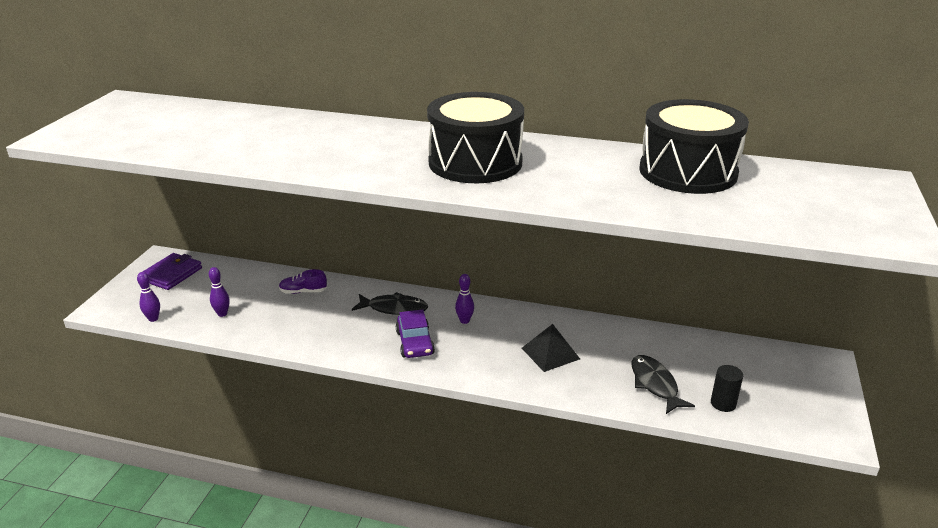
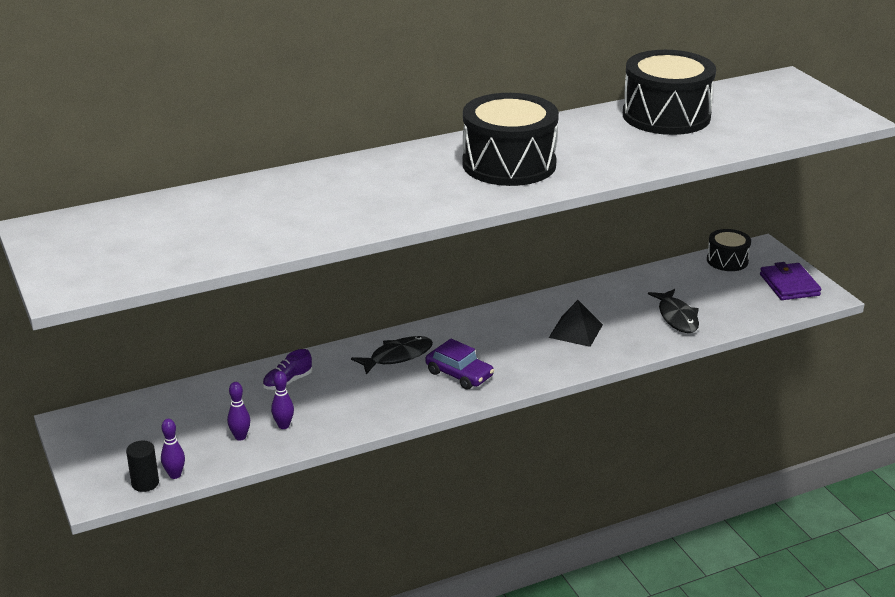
camera: 40 degrees left, 0 degrees up
purple wallet [143,253,202,290] -> purple wallet moved to [760,262,821,300]
purple bowling pin [455,274,474,324] -> purple bowling pin moved to [271,371,294,429]
black fish [631,355,695,414] -> black fish turned 135 degrees counterclockwise [648,289,699,333]
black cylinder [711,365,743,412] -> black cylinder moved to [126,440,159,492]
none -> black drum [707,229,751,271]

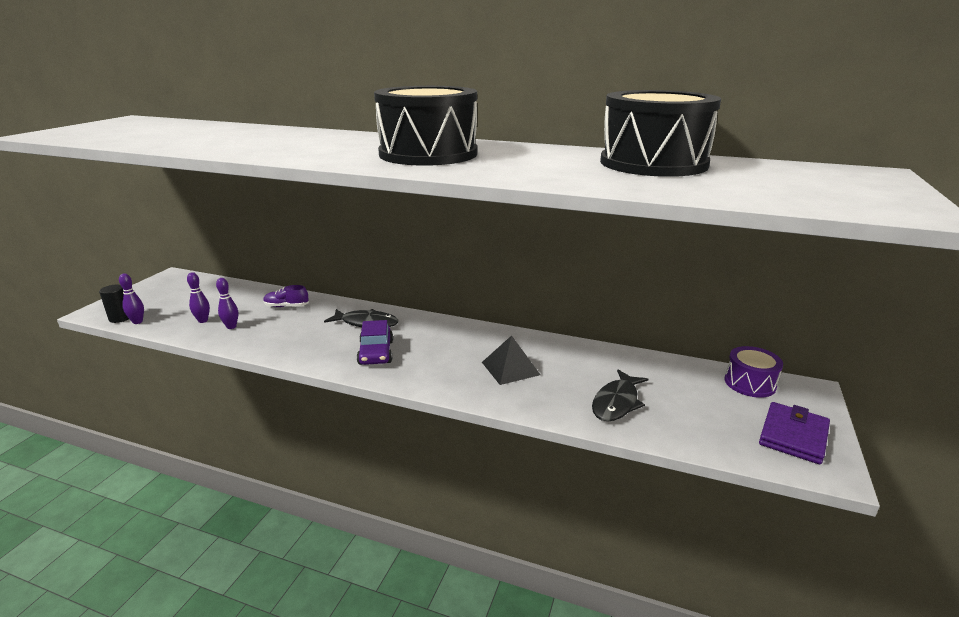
camera: 45 degrees right, 5 degrees down
black drum [707,229,751,271] -> purple drum [725,346,783,398]

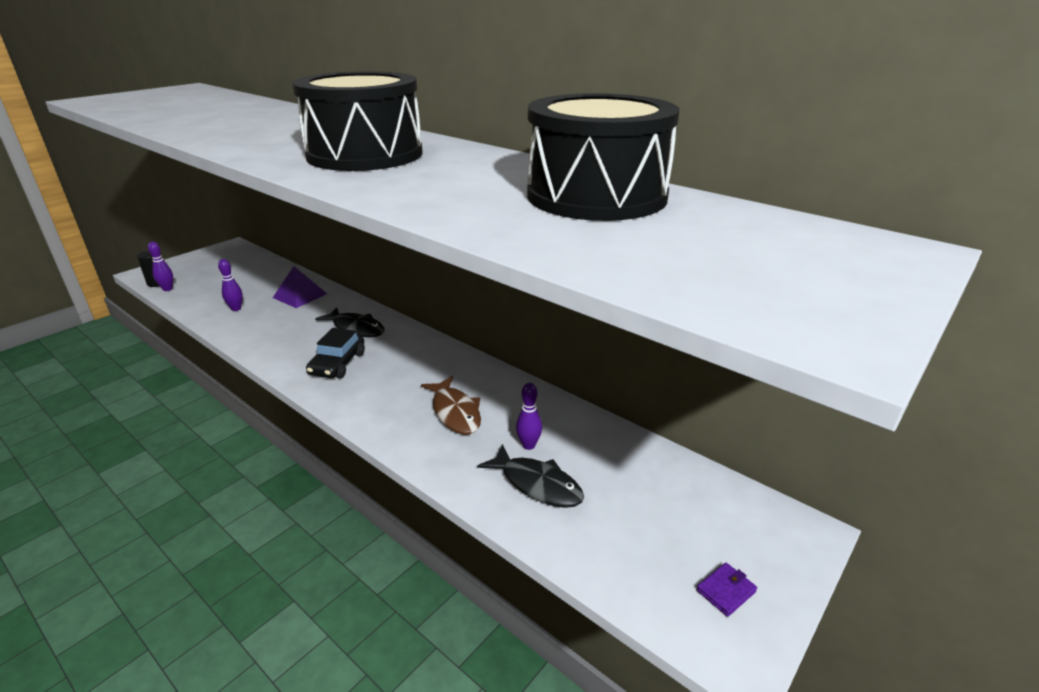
camera: 20 degrees right, 5 degrees up
purple bowling pin [187,272,210,323] -> purple bowling pin moved to [516,383,542,450]
purple shoe [263,285,309,307] -> purple pyramid [273,266,327,308]
purple car [357,320,393,365] -> black car [306,328,365,378]
black pyramid [482,336,540,385] -> brown fish [421,376,481,435]
black fish [592,370,648,421] -> black fish turned 105 degrees counterclockwise [477,444,584,508]
purple drum [725,346,783,398] -> none
purple wallet [759,402,830,464] -> purple wallet [696,563,757,617], size x0.51

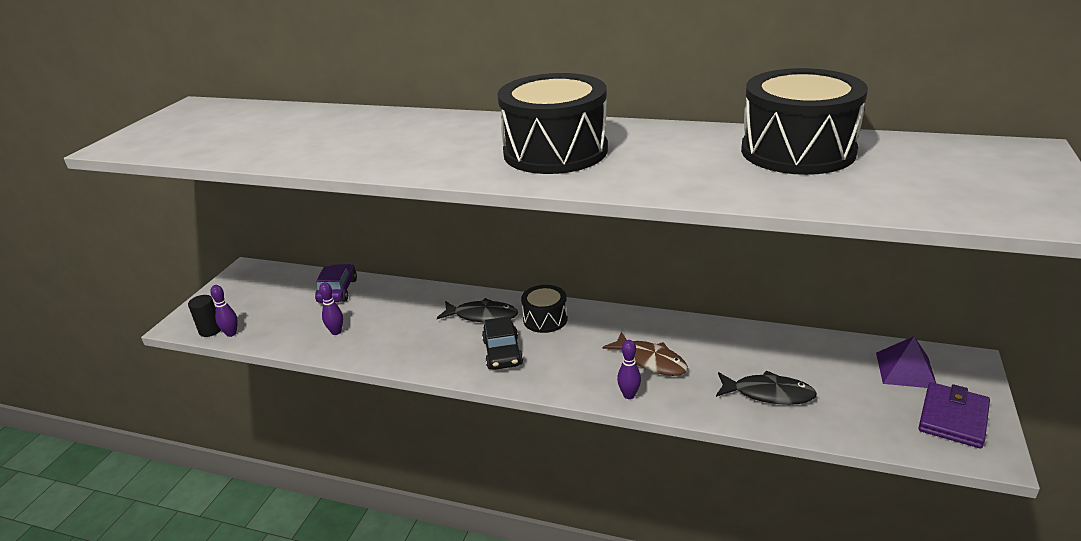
camera: 20 degrees left, 0 degrees up
purple pyramid [273,266,327,308] -> purple pyramid moved to [876,336,936,388]
purple bowling pin [516,383,542,450] -> purple bowling pin moved to [617,340,641,399]
purple wallet [696,563,757,617] -> purple wallet [919,382,990,448], size x1.96
none -> purple car [315,264,357,303]
none -> black drum [521,285,568,333]

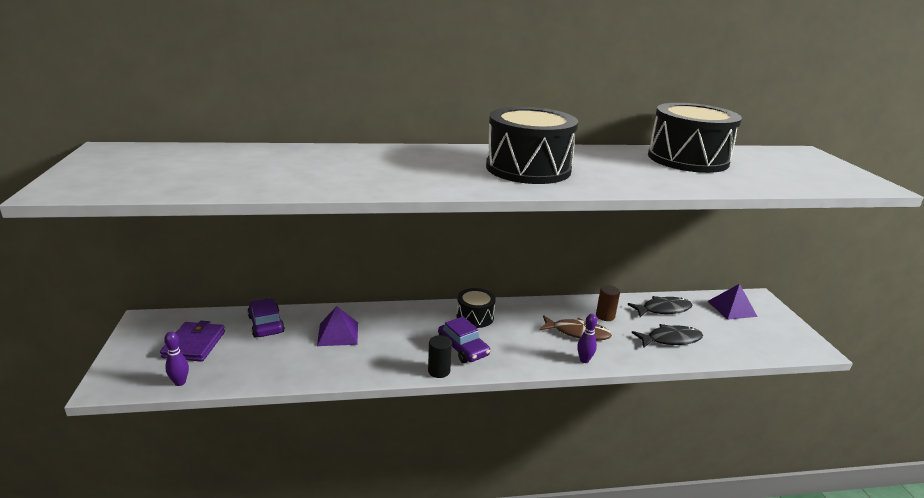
camera: 30 degrees left, 5 degrees down
black cylinder [188,295,221,337] -> black cylinder moved to [428,335,452,378]
purple bowling pin [319,282,343,335] -> none
black fish [437,298,518,323] -> black fish moved to [628,296,692,317]
black car [482,316,523,370] -> purple car [438,317,490,363]
purple wallet [919,382,990,448] -> purple wallet moved to [160,321,225,362]
none -> purple pyramid [317,306,358,346]
none -> brown cylinder [596,285,620,321]

